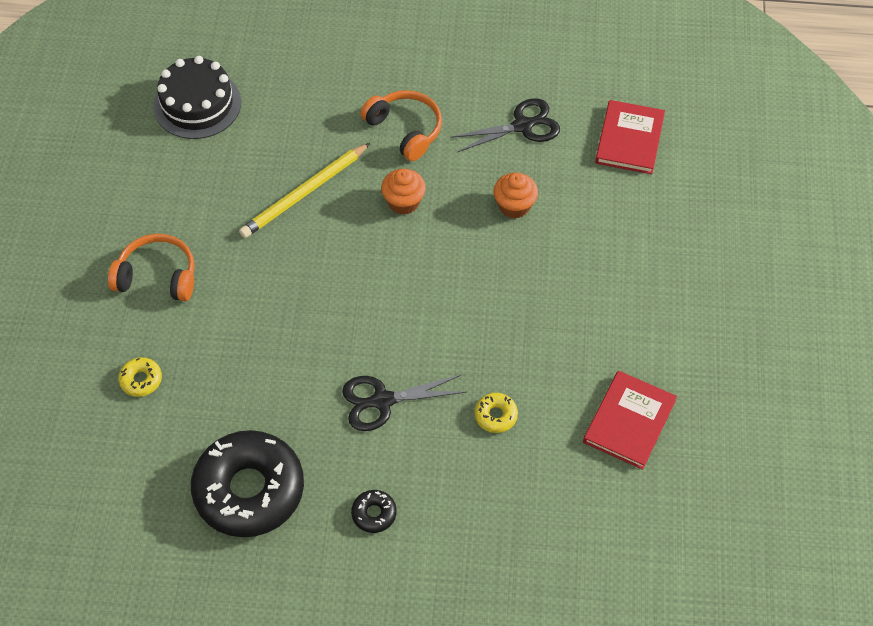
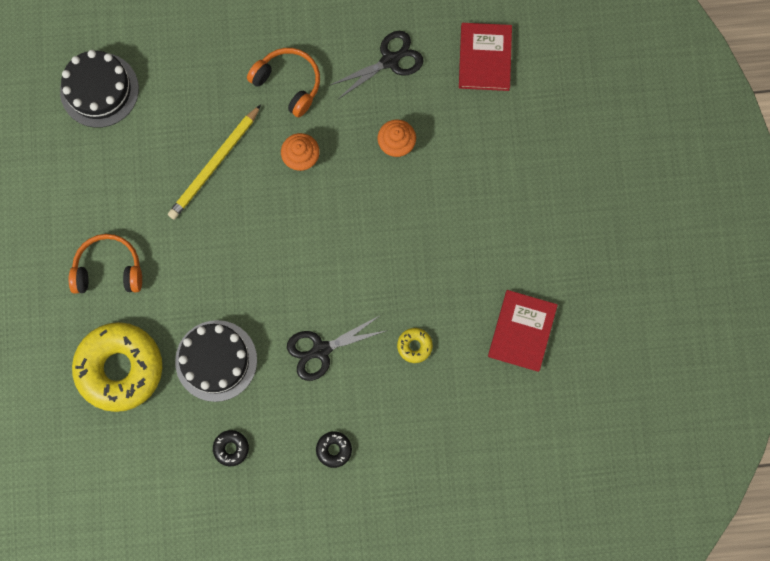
camera: 10 degrees left, 20 degrees up
yellow donut [118,357,162,397] -> yellow donut [72,322,162,412], size x2.49
black donut [191,430,304,537] -> black donut [213,430,249,466], size x0.40
none -> black cake [175,320,257,402]

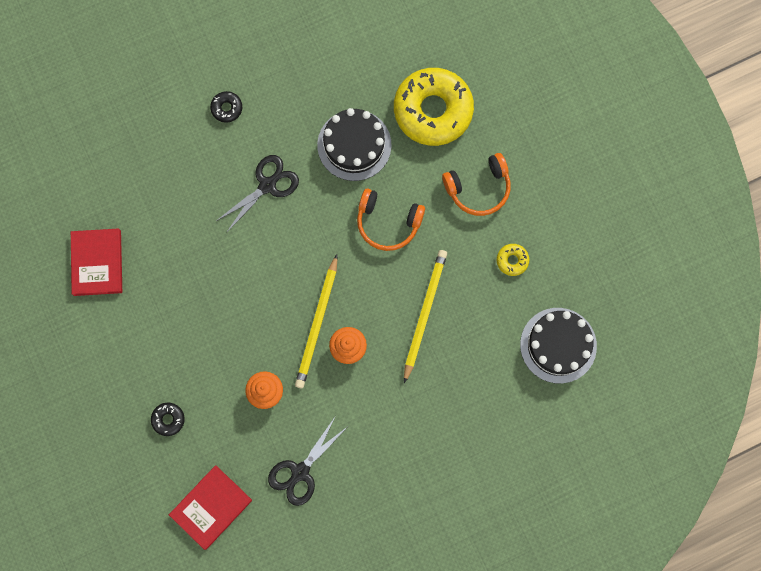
camera: 160 degrees right, 0 degrees up
black donut [213,430,249,466] -> black donut moved to [151,403,185,436]
orange headphones [247,48,320,117] -> orange headphones moved to [357,189,425,251]
yellow donut [397,328,433,363] -> yellow donut moved to [497,244,529,276]
red book [459,23,512,91] -> red book turned 60 degrees clockwise [169,465,252,550]
none -> yellow pencil [295,254,337,388]

